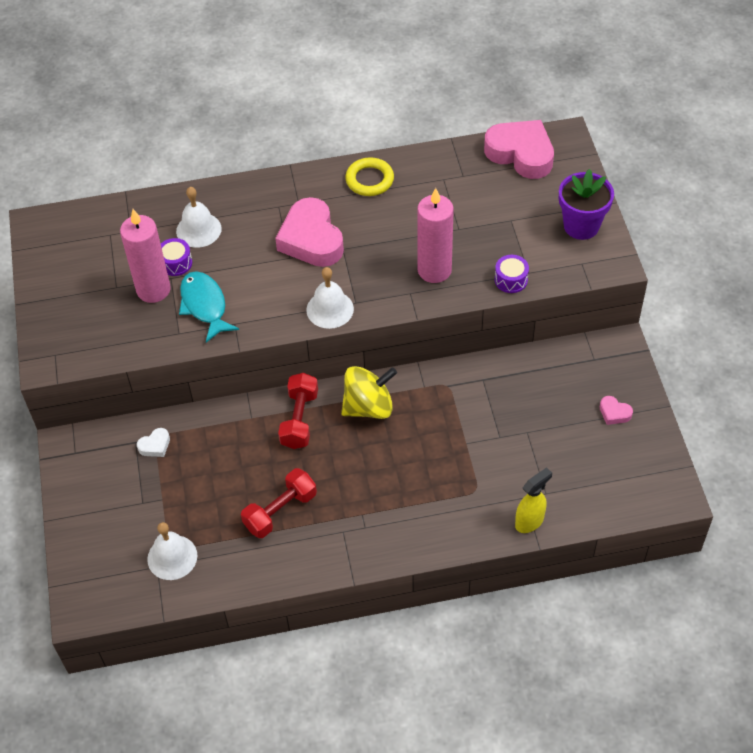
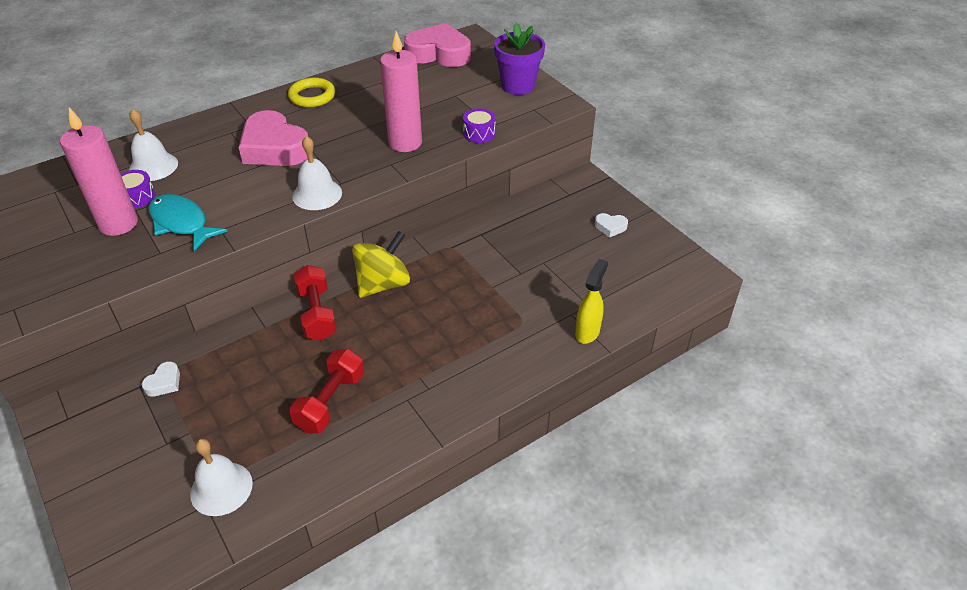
camera: 25 degrees left, 10 degrees down
pink heart [600,396,633,425] -> white heart [595,213,628,238]

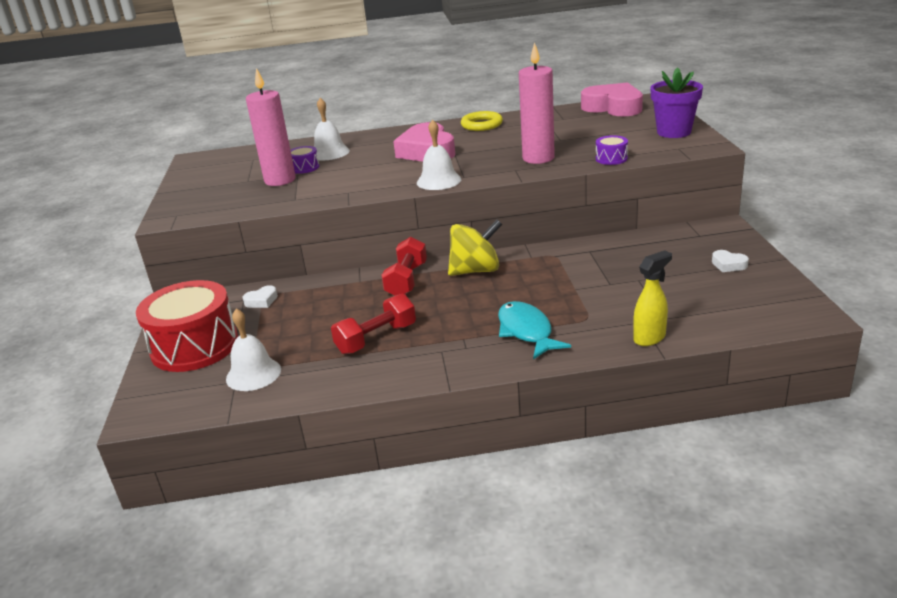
camera: 30 degrees right, 15 degrees down
turquoise fish [148,194,228,251] -> turquoise fish moved to [498,301,571,359]
none -> red drum [136,280,238,372]

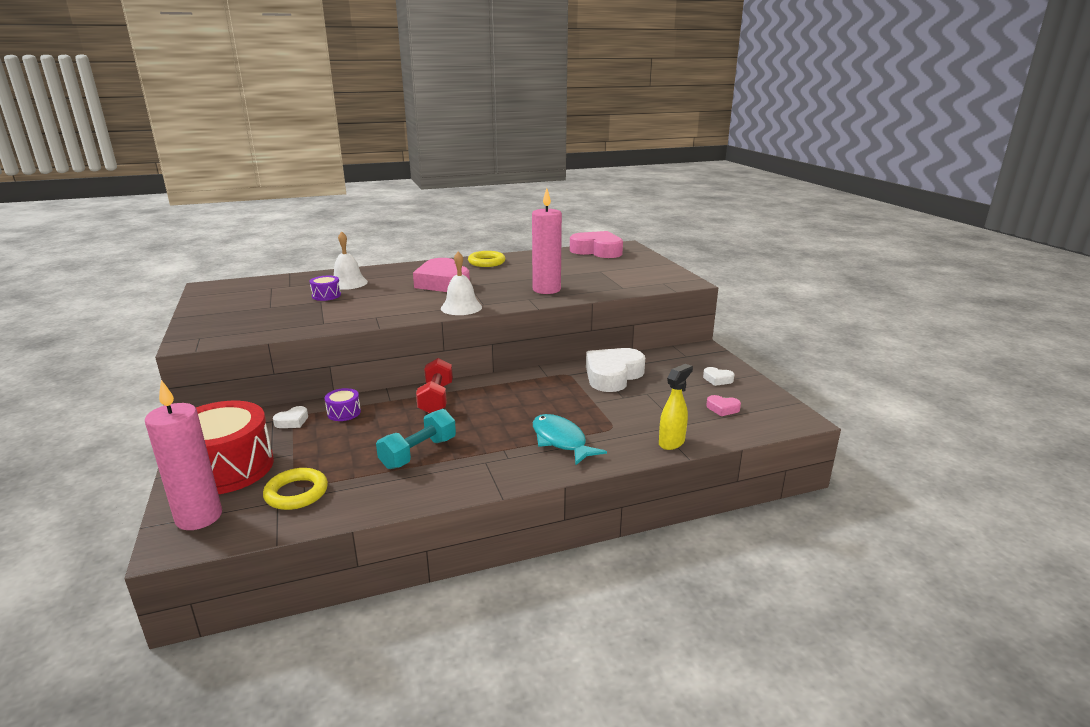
camera: 15 degrees left, 5 degrees down
white bell [226,309,281,391] -> yellow ring [263,468,328,510]
pink candle [246,68,296,186] -> pink candle moved to [145,380,222,530]
red dumbbell [331,294,416,354] -> turquoise dumbbell [376,409,456,469]
yellow spinning top [448,220,502,276] -> none
purple drum [596,135,628,165] -> purple drum moved to [325,388,361,421]
purple flower pot [650,67,703,138] -> none
none -> white heart [586,348,645,392]
none -> pink heart [706,395,741,416]

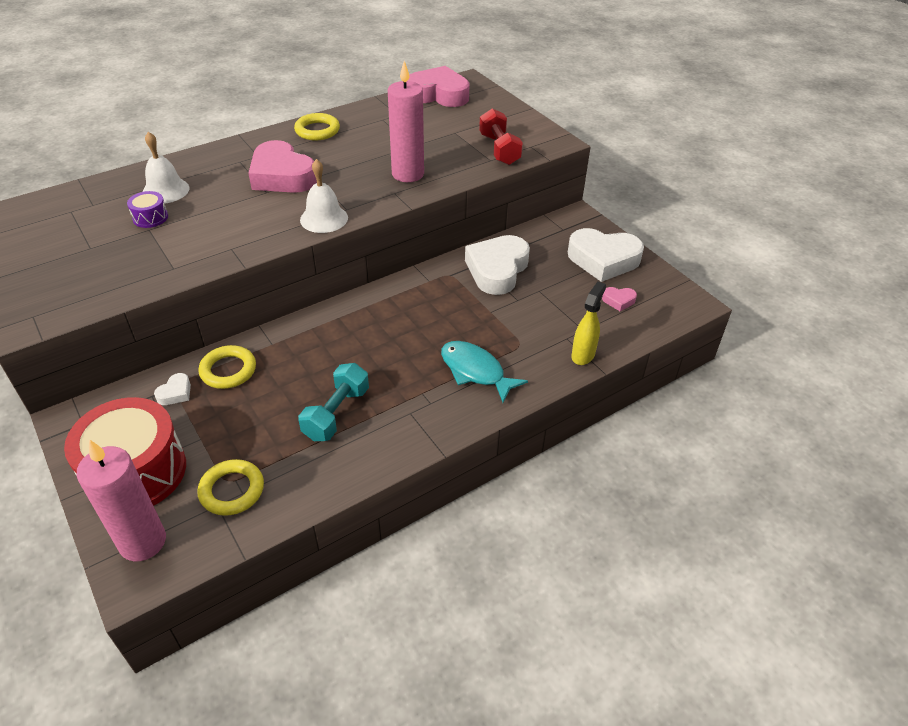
camera: 15 degrees left, 20 degrees up
purple drum [325,388,361,421] -> yellow ring [198,345,256,389]
red dumbbell [416,358,453,413] -> red dumbbell moved to [479,108,523,165]
white heart [703,367,734,386] -> white heart [568,228,644,282], size x2.32

